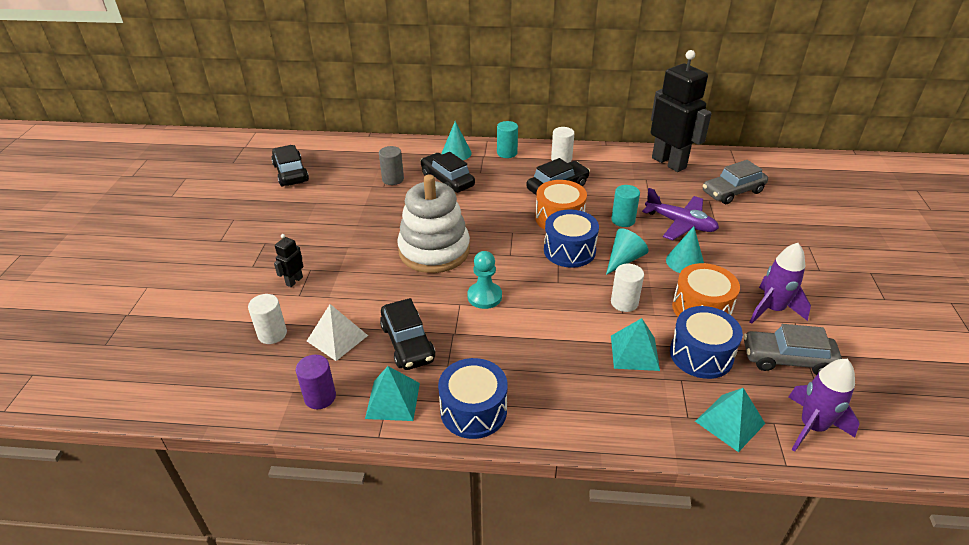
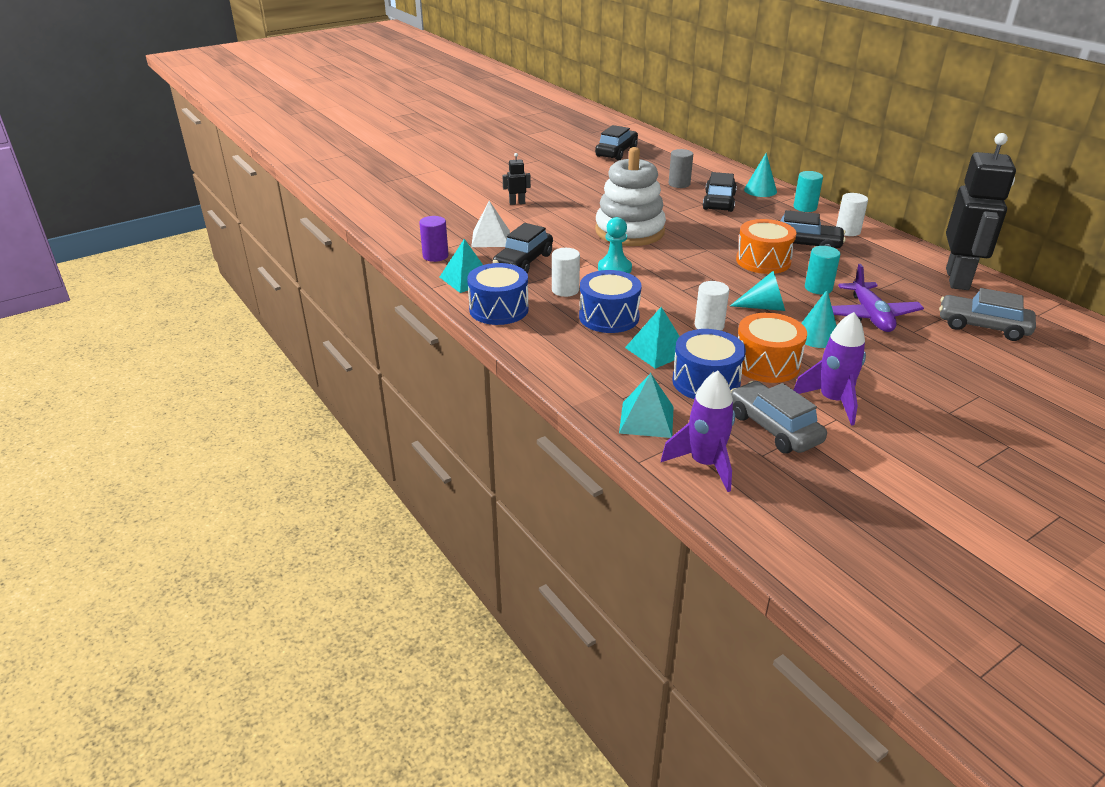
camera: 50 degrees right, 5 degrees down
white cylinder [248,294,287,344] -> white cylinder moved to [552,248,580,297]
blue drum [544,209,599,268] -> blue drum moved to [579,270,641,333]

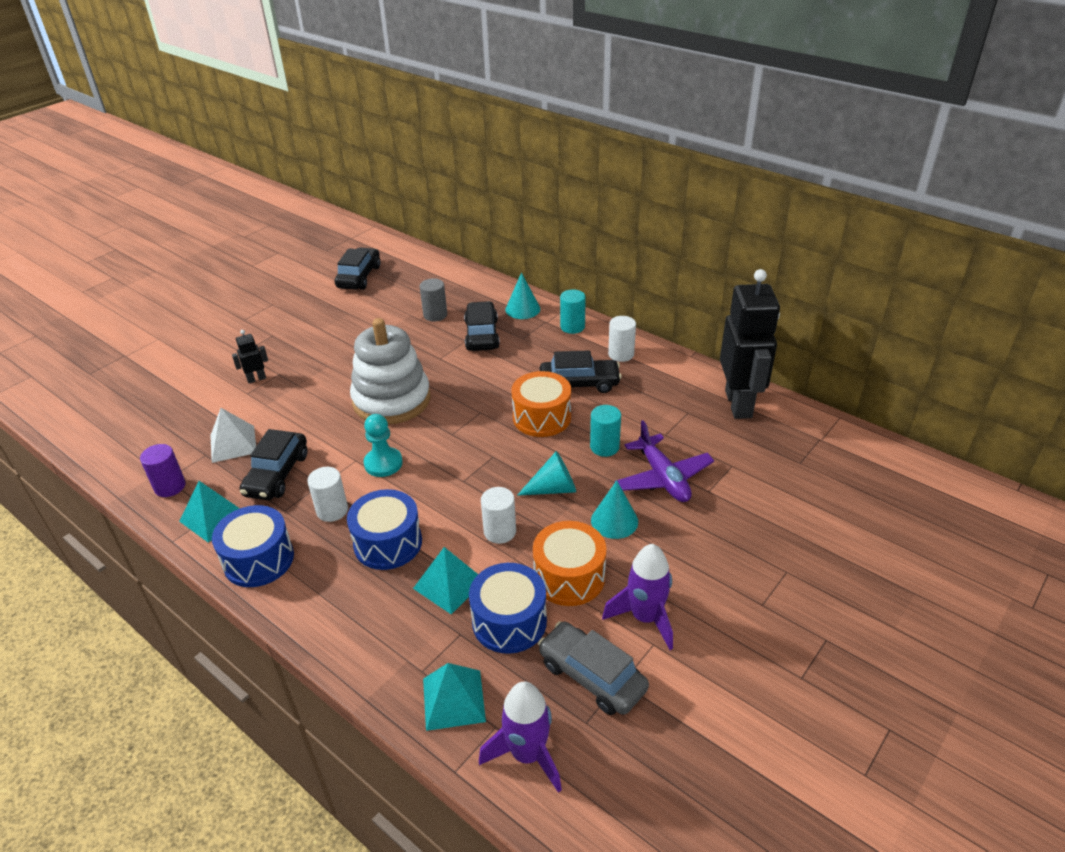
camera: 15 degrees left, 5 degrees up
grey car [939,288,1036,341] -> none

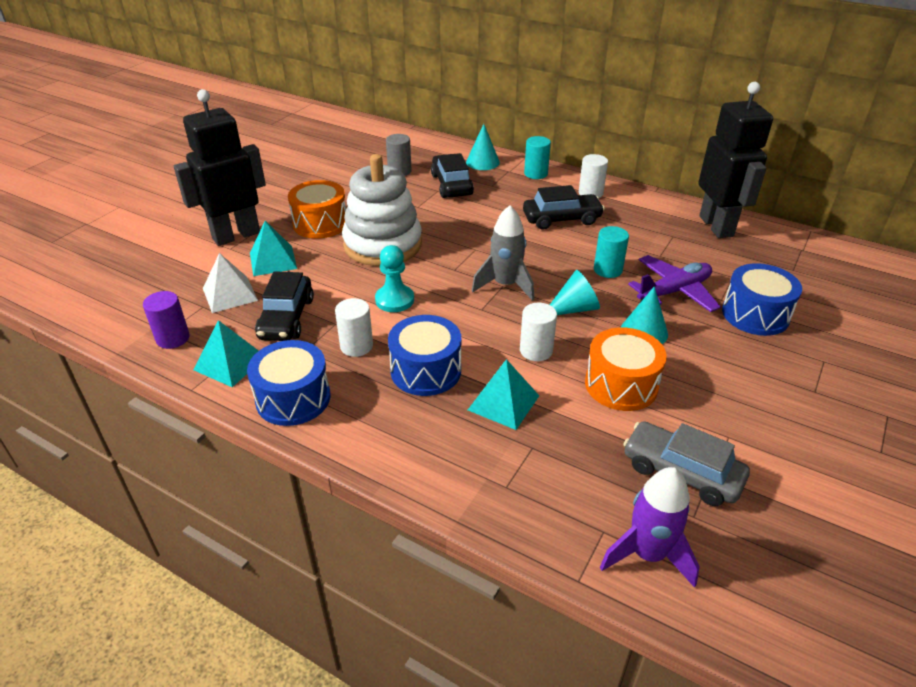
camera: 10 degrees left, 0 degrees up
black robot [232,330,268,383] -> black robot [174,89,266,246], size x2.43
black car [335,248,380,290] -> none
turquoise pyramid [423,663,486,731] -> turquoise pyramid moved to [250,221,297,276]
blue drum [469,563,547,654] -> blue drum moved to [722,263,802,336]
orange drum [511,371,571,437] -> orange drum moved to [288,180,346,239]
purple rocket [602,544,673,650] -> none
purple plane [615,420,714,502] -> purple plane turned 90 degrees counterclockwise [628,255,721,312]
none -> grey rocket [472,205,534,301]

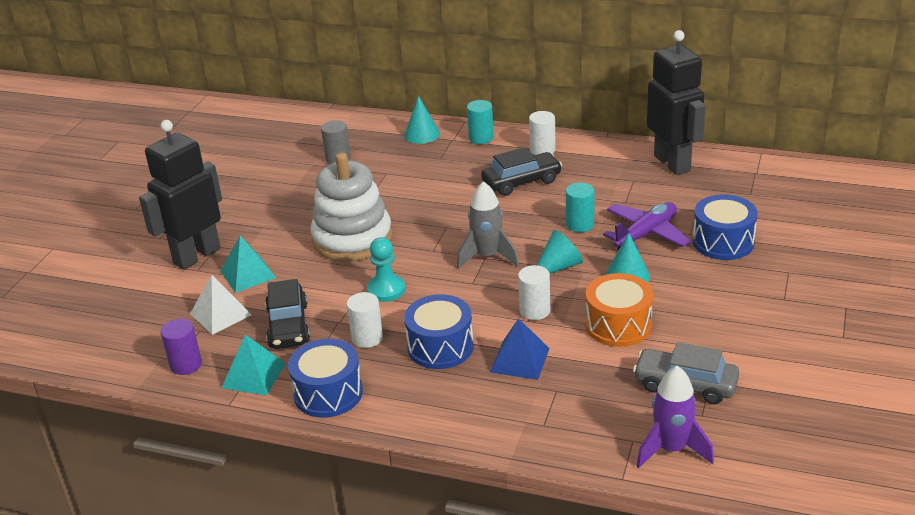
camera: 10 degrees left, 5 degrees down
orange drum [288,180,346,239] -> none
black car [431,153,474,198] -> none
turquoise pyramid [468,359,539,430] -> blue pyramid [490,318,550,380]

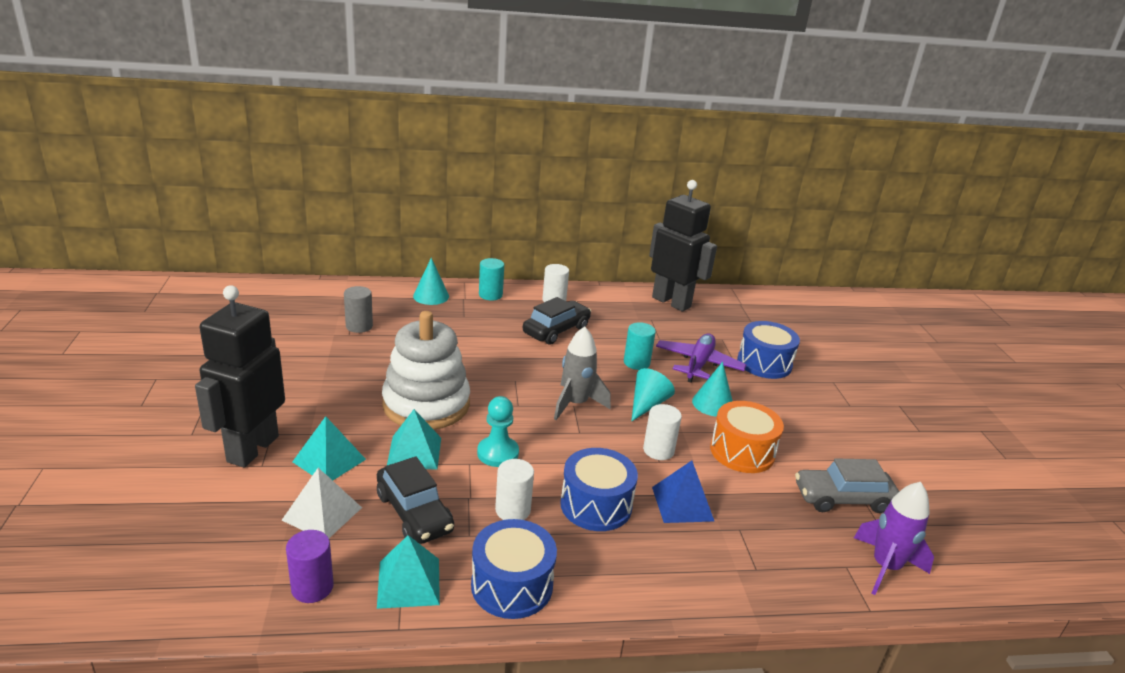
camera: 30 degrees left, 5 degrees down
none -> turquoise pyramid [387,409,441,470]

